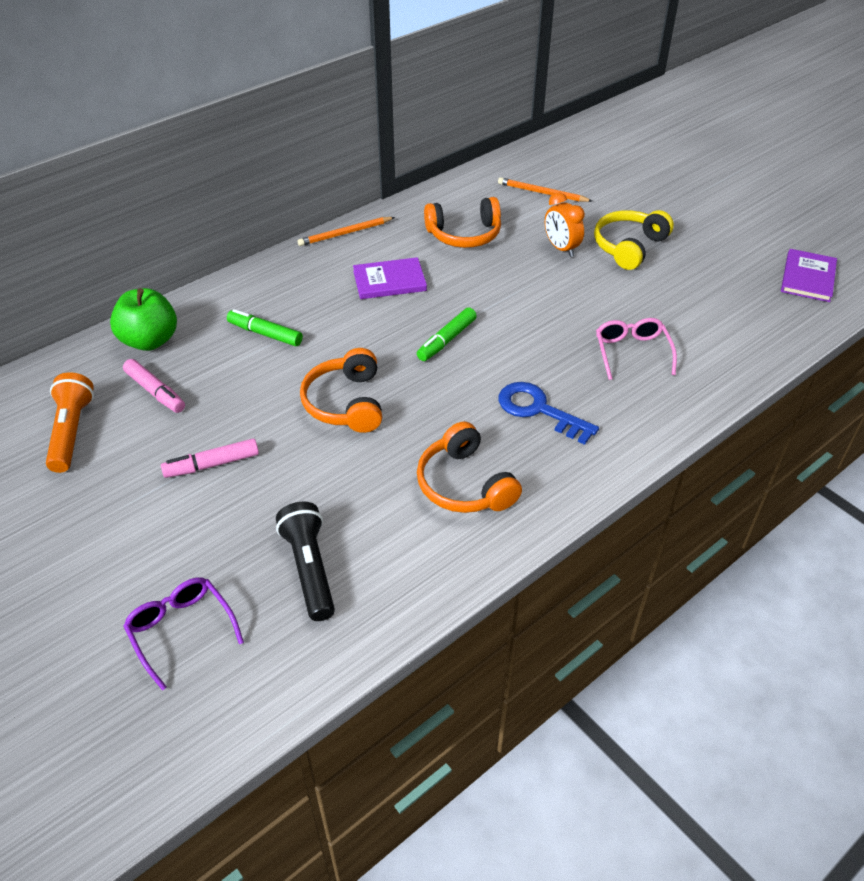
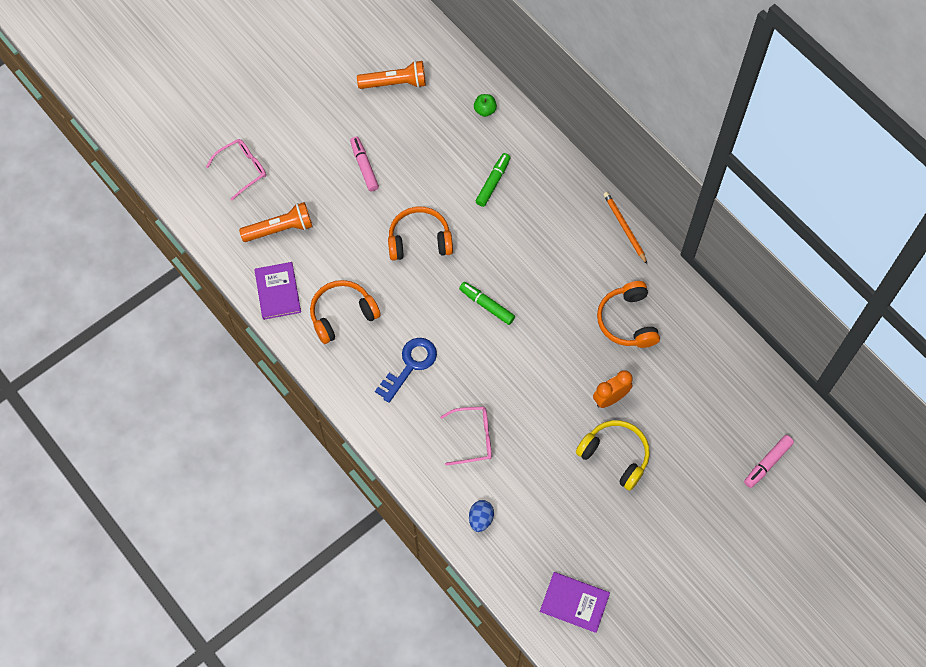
camera: 90 degrees right, 20 degrees up
green apple [110,288,177,351] -> green apple [474,94,497,117], size x0.51
pink marker [123,359,185,413] -> pink marker moved to [744,435,794,488]
purple glasses [123,577,244,690] -> pink glasses [206,139,266,200]
black flashlight [276,502,335,621] -> orange flashlight [239,202,312,242]
purple book [353,257,427,299] -> purple book moved to [254,262,301,320]
orange pencil [498,177,592,202] -> none
none -> blue egg [469,500,494,532]

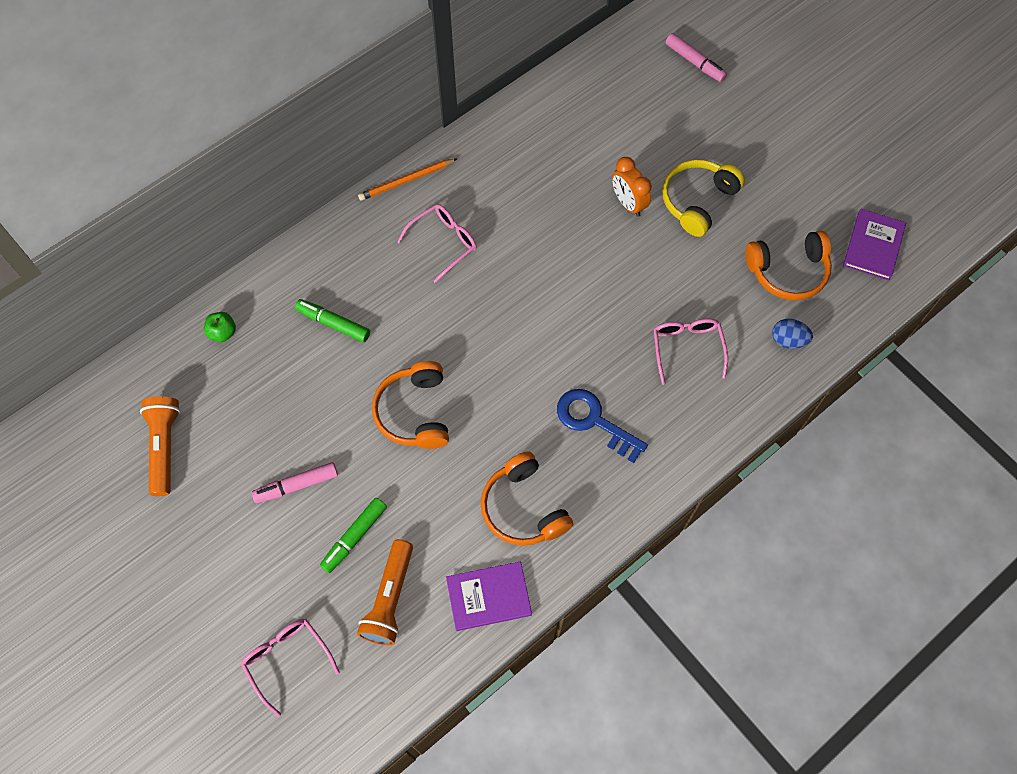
camera: 90 degrees left, 0 degrees up
orange flashlight [239,202,312,242] -> orange flashlight turned 150 degrees counterclockwise [357,539,413,645]
green marker [459,282,515,325] -> green marker moved to [320,498,387,573]
orange headphones [597,281,660,348] -> orange headphones moved to [745,230,832,300]
none -> pink glasses [397,204,476,283]

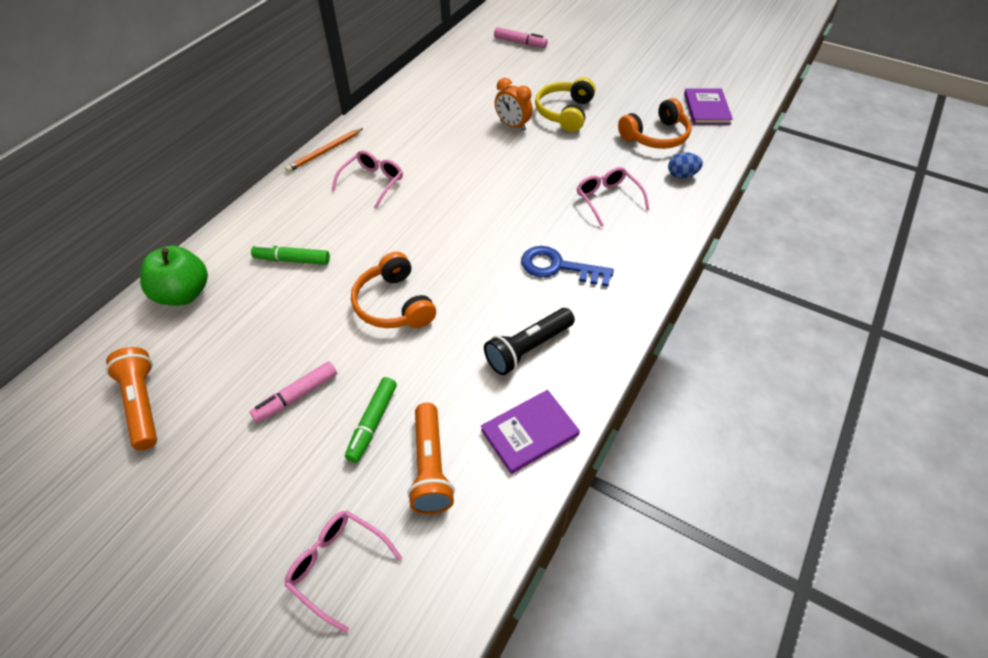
camera: 20 degrees left, 15 degrees down
green apple [204,312,236,342] -> green apple [140,246,208,306], size x1.95
orange headphones [481,451,573,546] -> black flashlight [484,308,575,375]

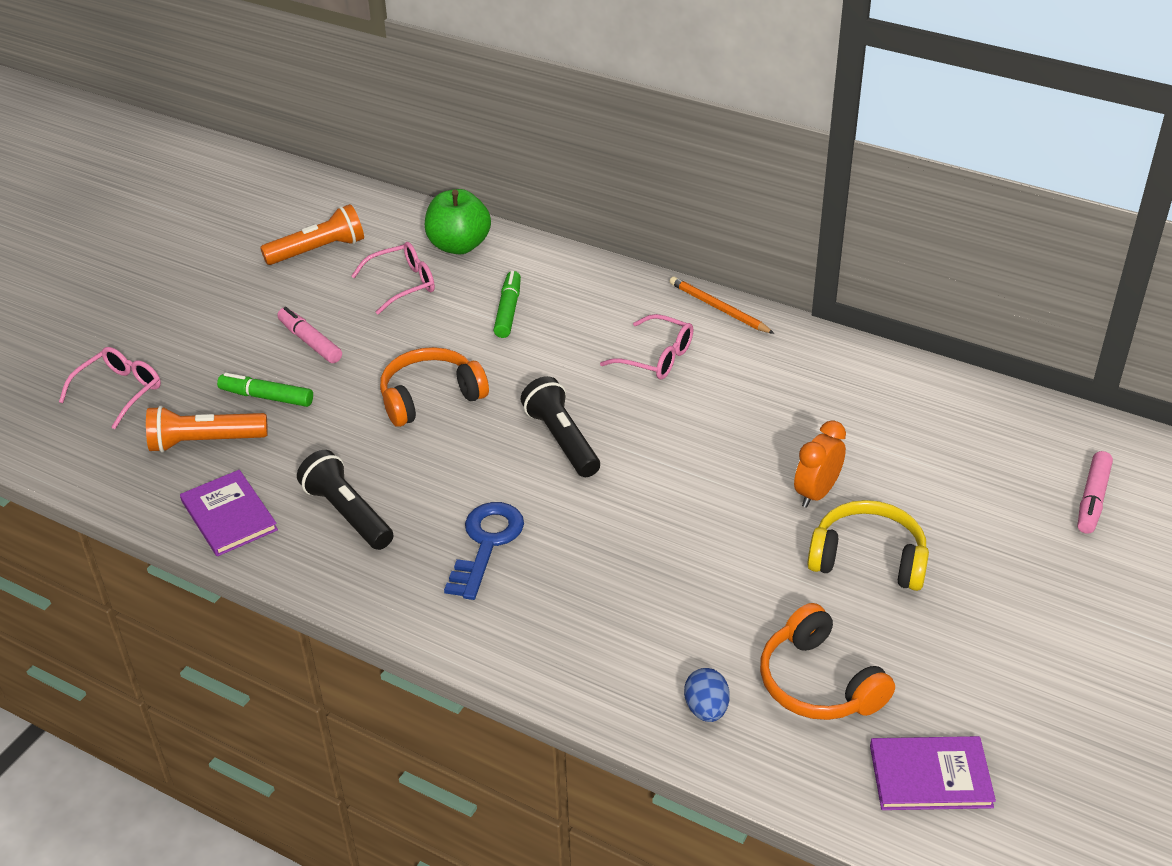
camera: 90 degrees right, 10 degrees down
pink glasses [577,167,650,227] -> pink glasses moved to [351,242,435,315]
none -> black flashlight [521,376,600,477]

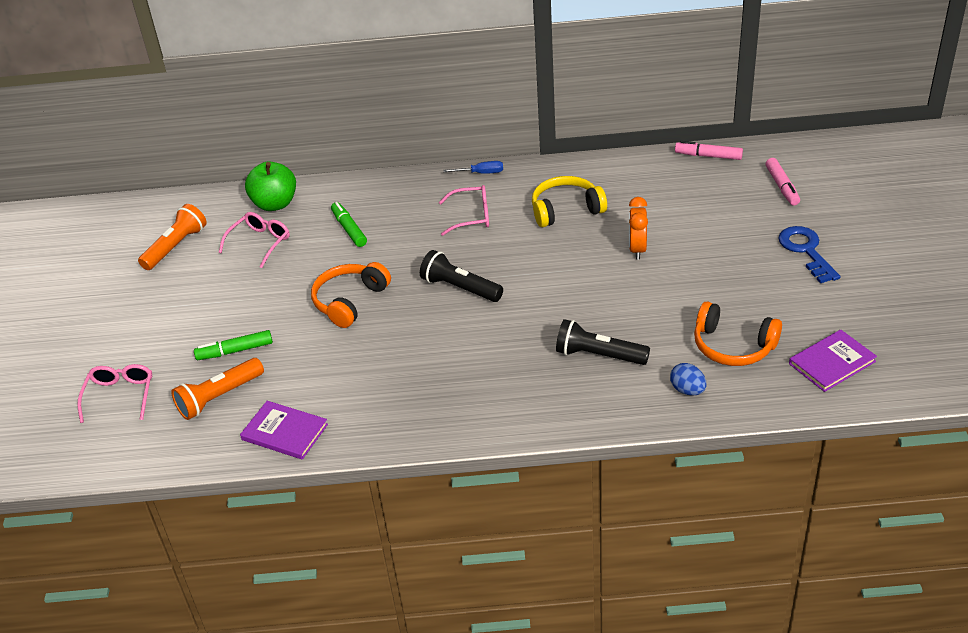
camera: 30 degrees left, 0 degrees up
pink marker [277,307,342,363] -> pink marker moved to [675,141,743,160]
black flashlight [297,450,393,550] -> black flashlight moved to [556,319,650,365]
blue key [444,502,524,600] -> blue key moved to [778,226,840,283]
orange pencil [669,277,775,334] -> blue screwdriver [443,161,503,174]
yellow headphones [807,500,929,591] -> yellow headphones moved to [532,176,607,227]

